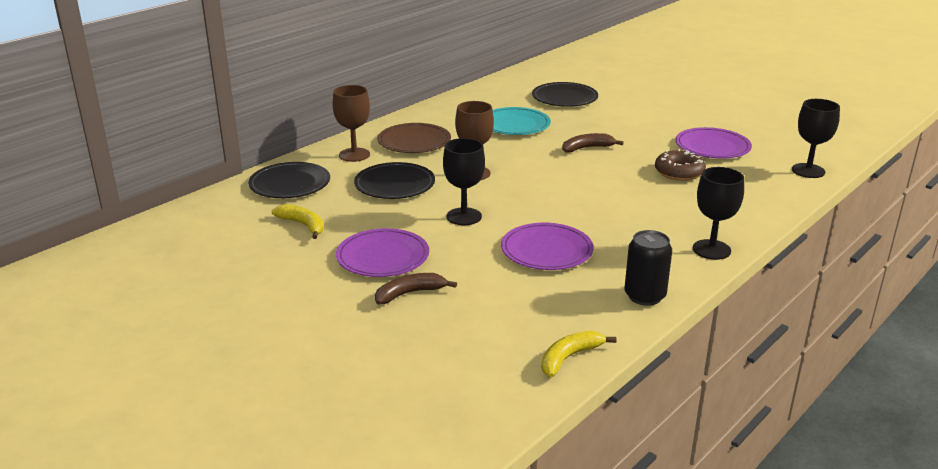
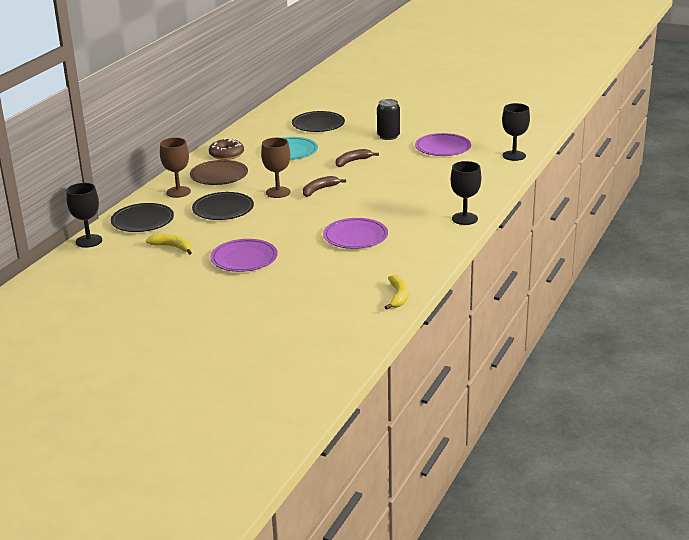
camera: 15 degrees left, 0 degrees up
brown banana [375,273,457,304] -> brown banana moved to [303,176,346,197]
black goblet [443,138,485,225] -> black goblet moved to [66,183,102,248]
yellow banana [542,331,617,377] -> yellow banana turned 150 degrees clockwise [385,275,409,310]
black can [625,230,672,306] -> black can moved to [377,99,400,140]
brown donut [655,149,706,181] -> brown donut moved to [209,138,244,160]

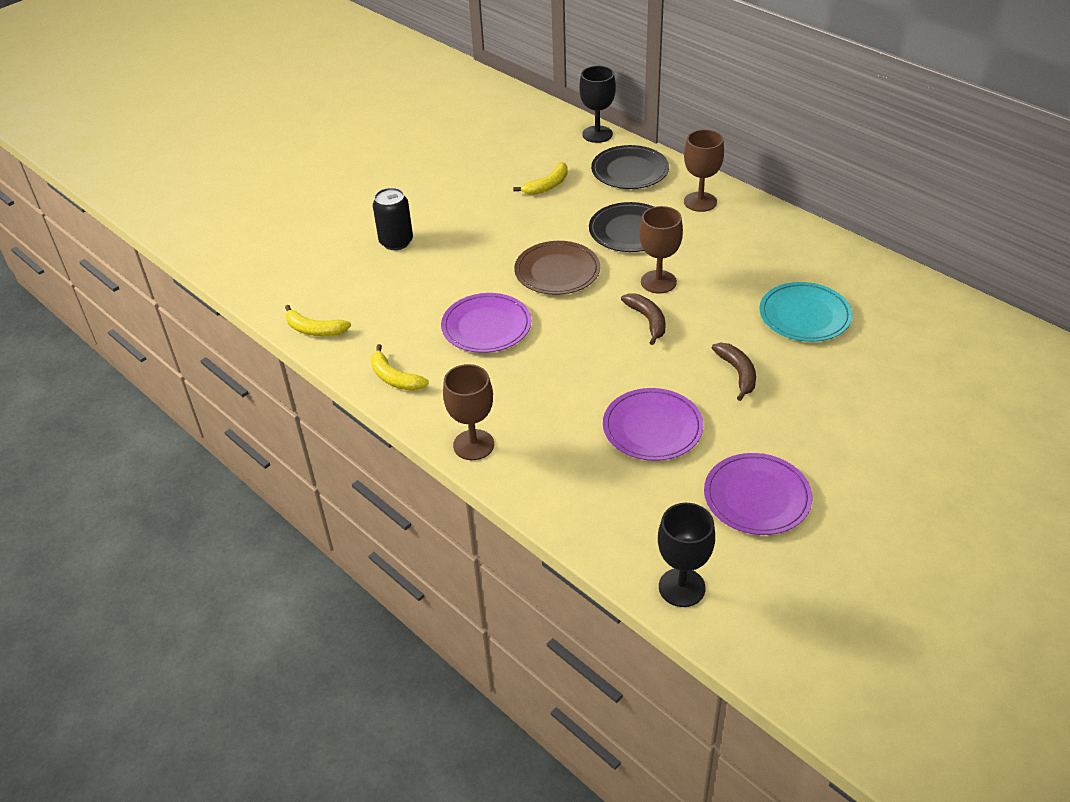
camera: 110 degrees right, 15 degrees up
brown plate [190,160,248,185] -> brown plate moved to [514,241,600,295]
brown donut [209,138,244,160] -> none
purple plate [211,239,278,272] -> purple plate moved to [603,388,703,461]
black plate [292,111,345,132] -> none
black can [377,99,400,140] -> black can moved to [373,188,413,250]
black goblet [451,161,481,225] -> brown goblet [443,364,494,460]
none -> yellow banana [371,344,429,391]

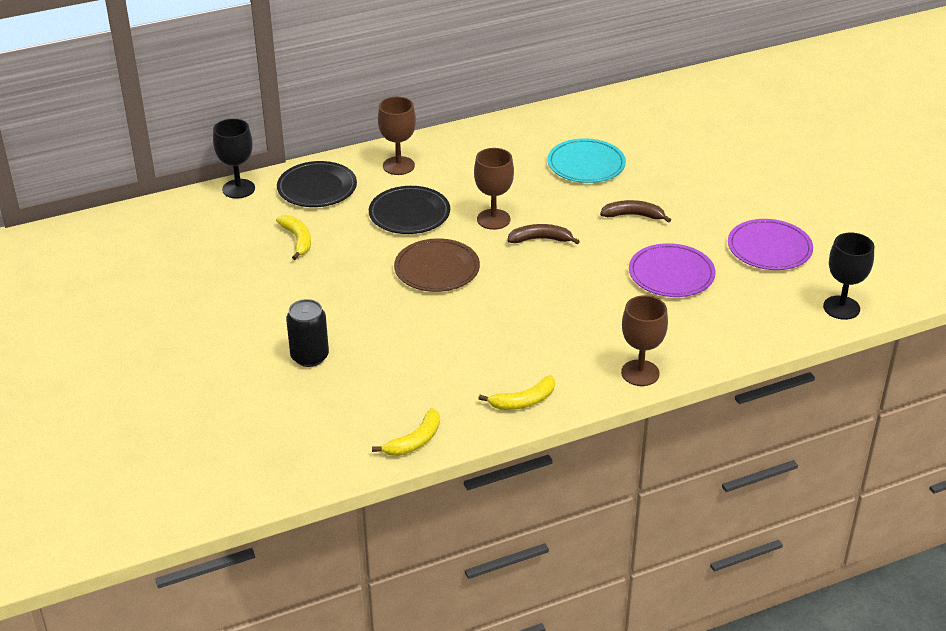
camera: 70 degrees left, 5 degrees down
purple plate [441,293,531,353] -> none

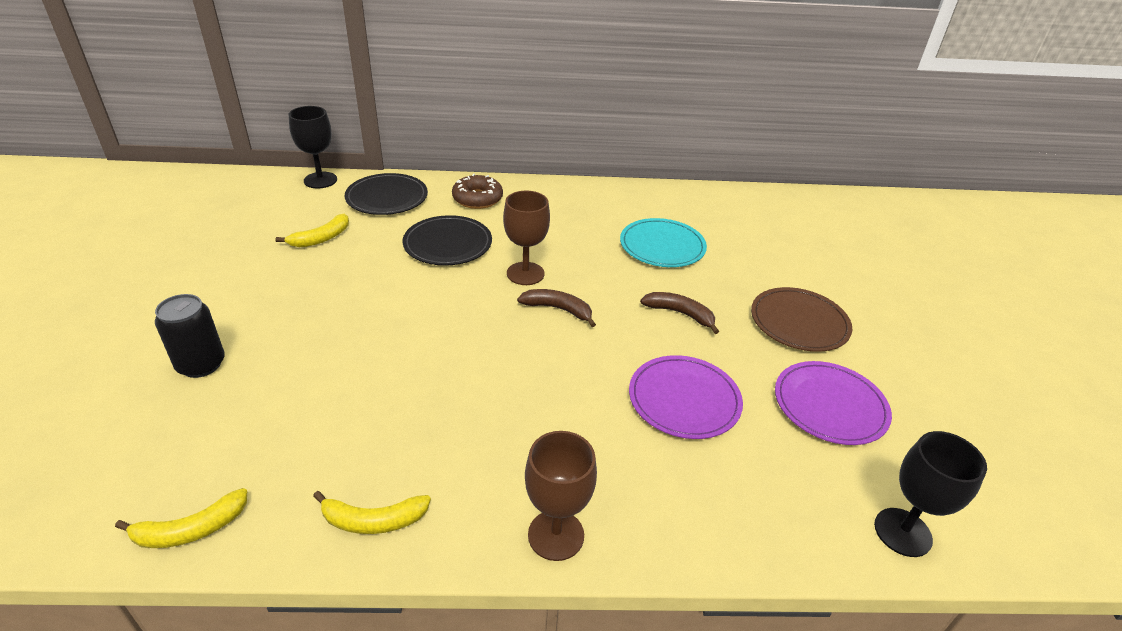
camera: 20 degrees right, 0 degrees up
yellow banana [276,215,311,260] -> yellow banana turned 45 degrees clockwise [275,214,349,247]
brown goblet [378,97,416,175] -> brown donut [452,174,503,209]
brown plate [394,238,480,292] -> brown plate moved to [751,287,852,352]

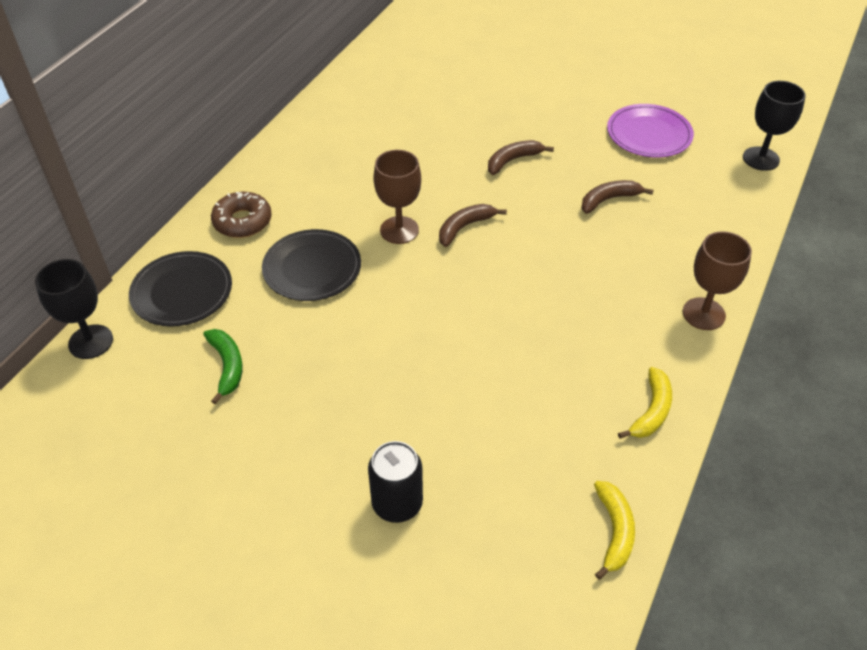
camera: 60 degrees left, 10 degrees up
yellow banana [275,214,349,247] -> green banana [203,329,243,404]
turquoise plate [620,218,707,267] -> none
purple plate [629,355,743,439] -> brown banana [581,180,654,214]
brown plate [751,287,852,352] -> none

